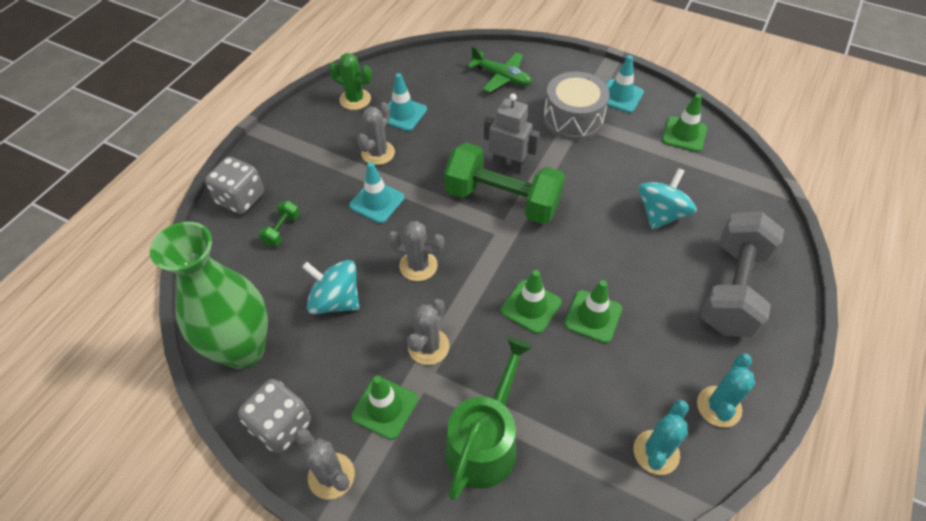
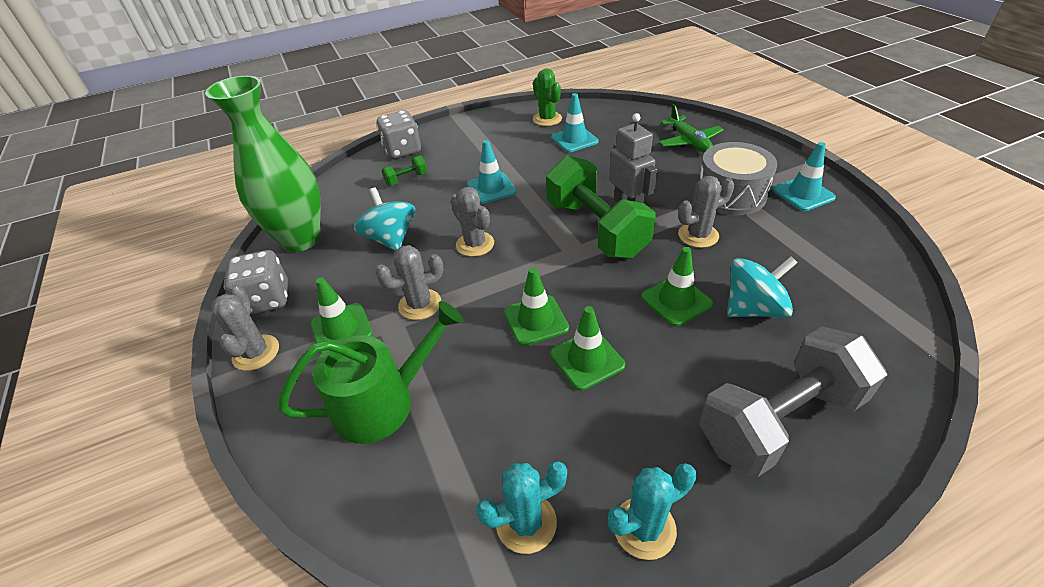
camera: 40 degrees right, 10 degrees down
grey cactus [357,102,395,165] -> grey cactus moved to [678,176,734,248]
green traffic cone [662,94,707,152] -> green traffic cone moved to [641,247,713,327]

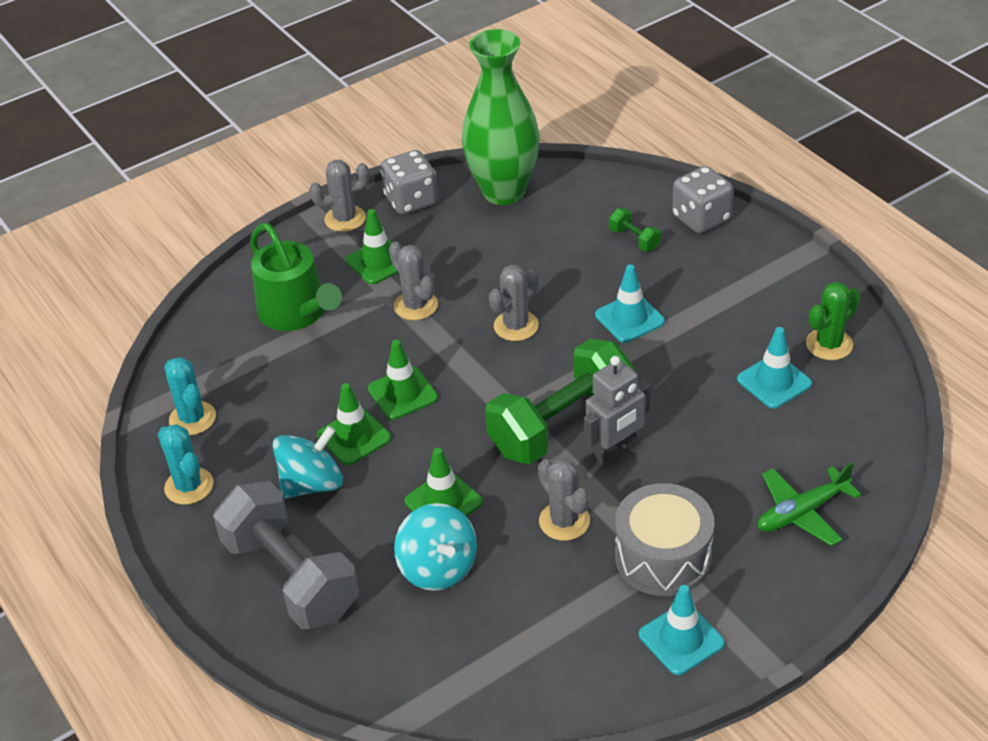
camera: 80 degrees right, 0 degrees up
turquoise spinning top [354,187,415,251] -> turquoise spinning top moved to [272,426,343,499]

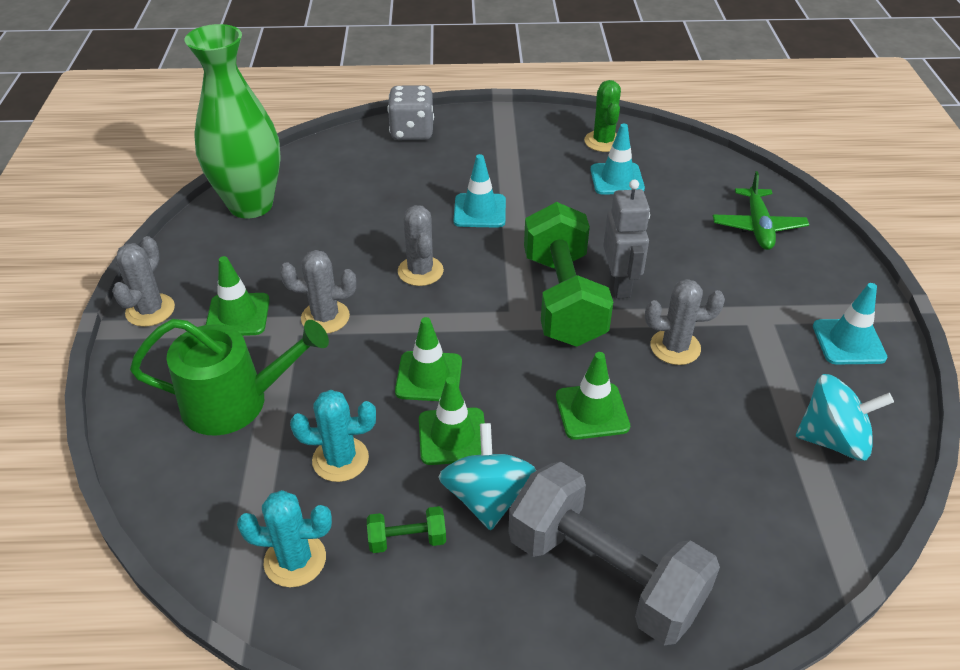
camera: 60 degrees left, 0 degrees up
turquoise cactus [158,424,213,505] -> turquoise cactus moved to [290,390,376,482]
grey dumbbell [213,481,359,629] -> grey dumbbell turned 45 degrees clockwise [508,462,720,645]
grey dice [380,150,438,214] -> none
turquoise spinning top [394,503,477,591] -> turquoise spinning top moved to [796,374,894,460]
green dumbbell [609,208,661,251] -> green dumbbell moved to [367,506,446,553]
grey drum [615,483,715,596] -> none

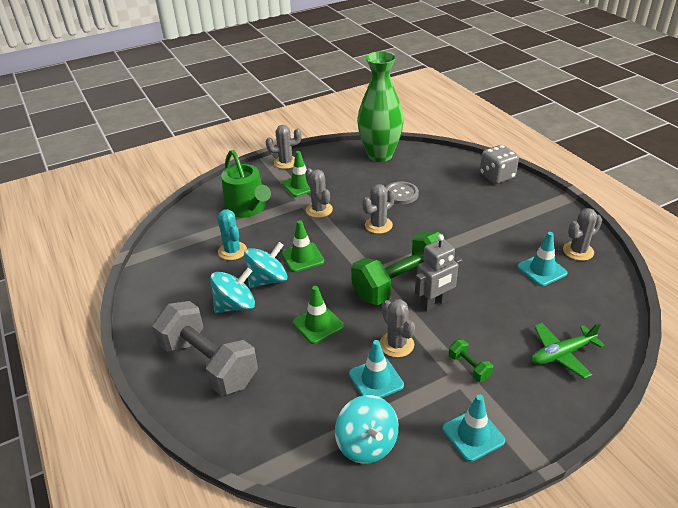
camera: 65 degrees right, 5 degrees down
turquoise cactus [237,490,332,587] -> none
green dumbbell [367,506,446,553] -> green dumbbell moved to [449,340,493,382]
green traffic cone [419,377,485,465] -> turquoise spinning top [244,242,288,288]
turquoise traffic cone [453,154,506,228] -> turquoise traffic cone moved to [349,340,404,398]
grey dumbbell [508,462,720,645] -> grey dumbbell turned 60 degrees counterclockwise [152,301,258,395]
green cactus [584,80,621,152] -> grey cactus [563,208,602,261]
none -> grey button [385,181,419,204]

